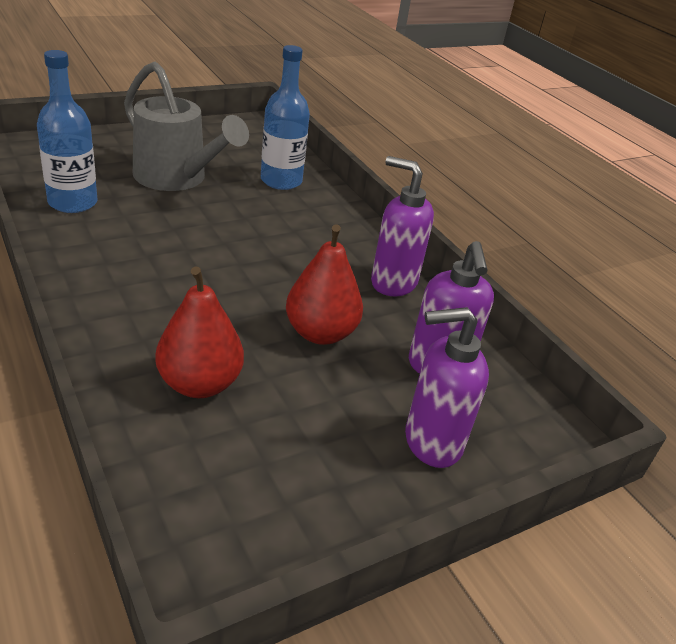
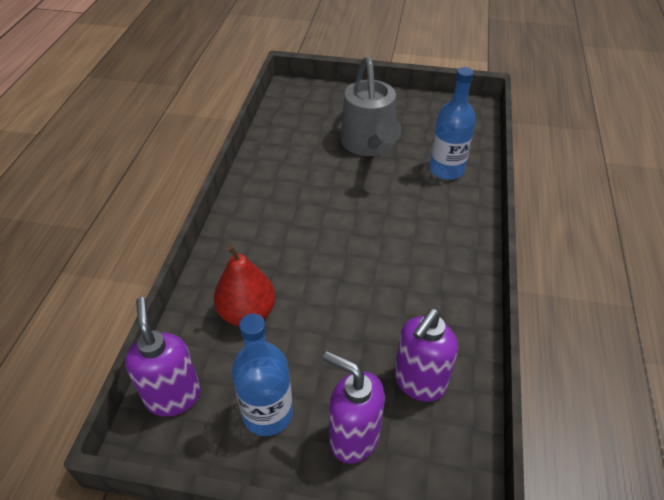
camera: 45 degrees right, 10 degrees up
blue bottle [37,50,98,213] -> blue bottle moved to [232,314,293,436]
red pear [286,224,363,345] -> none
purple soap dispenser [371,156,434,296] -> purple soap dispenser moved to [125,297,201,417]

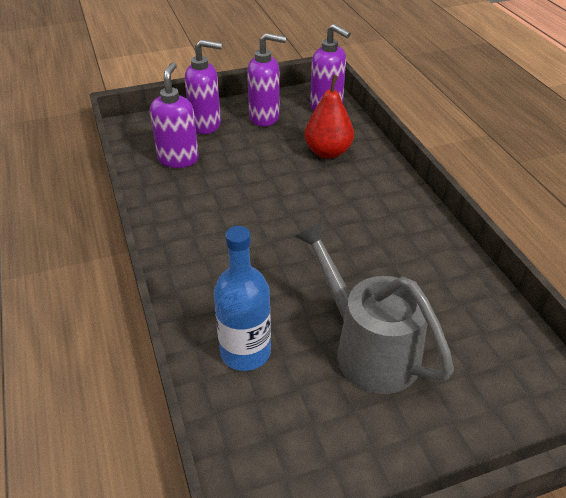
camera: 150 degrees right, 5 degrees down
blue bottle [232,314,293,436] -> purple soap dispenser [247,33,286,126]

